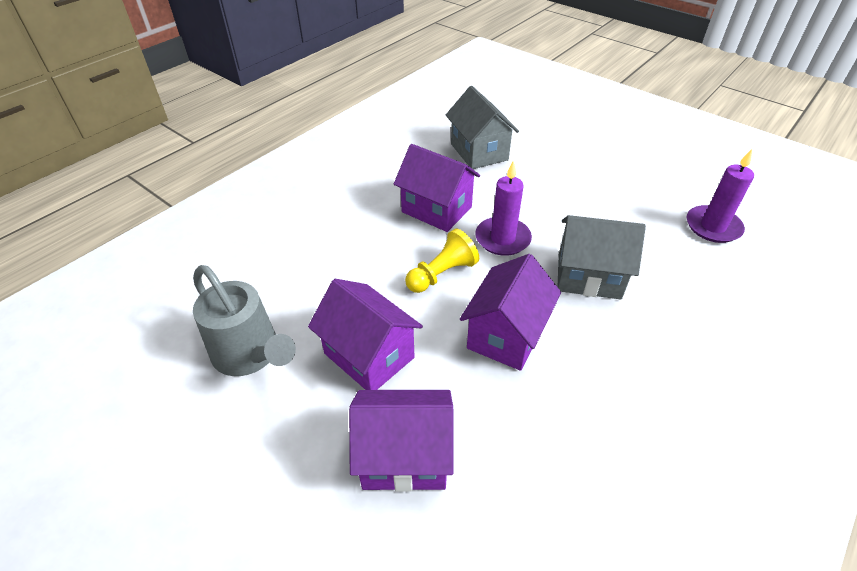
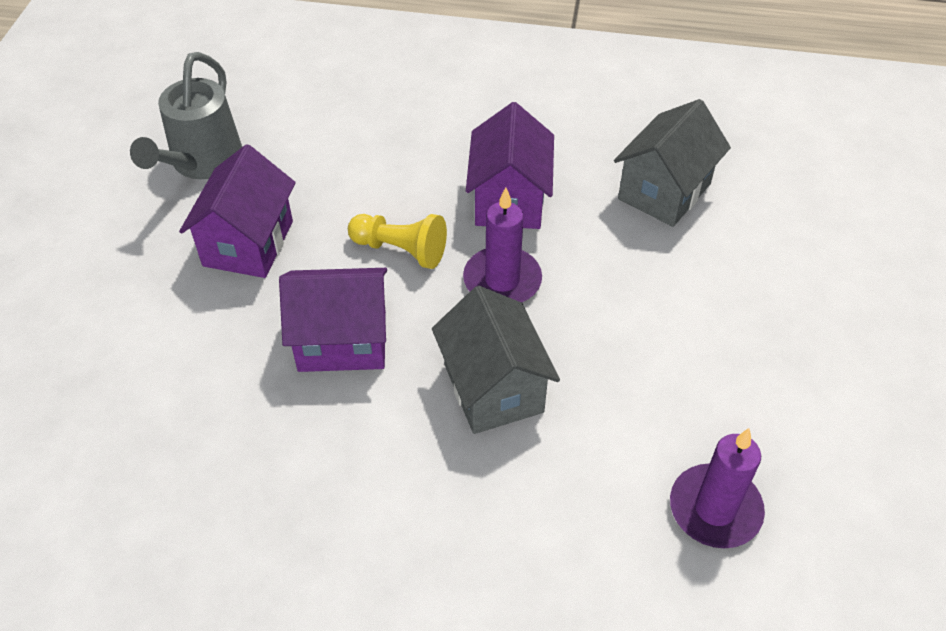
camera: 60 degrees right, 5 degrees up
purple house [349,390,453,492] -> none

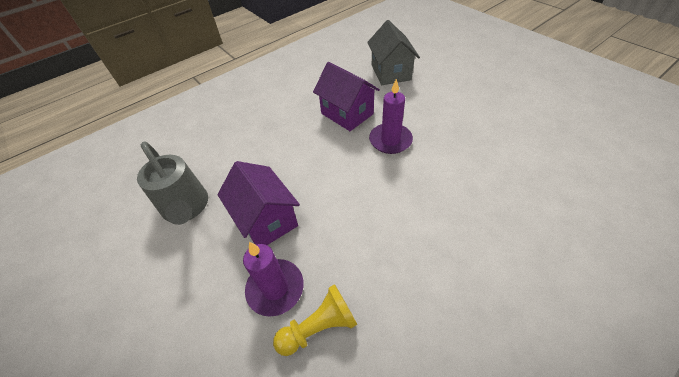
camera: 45 degrees left, 0 degrees up
purple house [279,268,387,372] -> none
yellow pawn [348,214,447,269] -> yellow pawn moved to [273,284,357,356]
grey house [432,286,560,434] -> none
purple candle [670,428,765,548] -> purple candle moved to [243,242,304,317]

